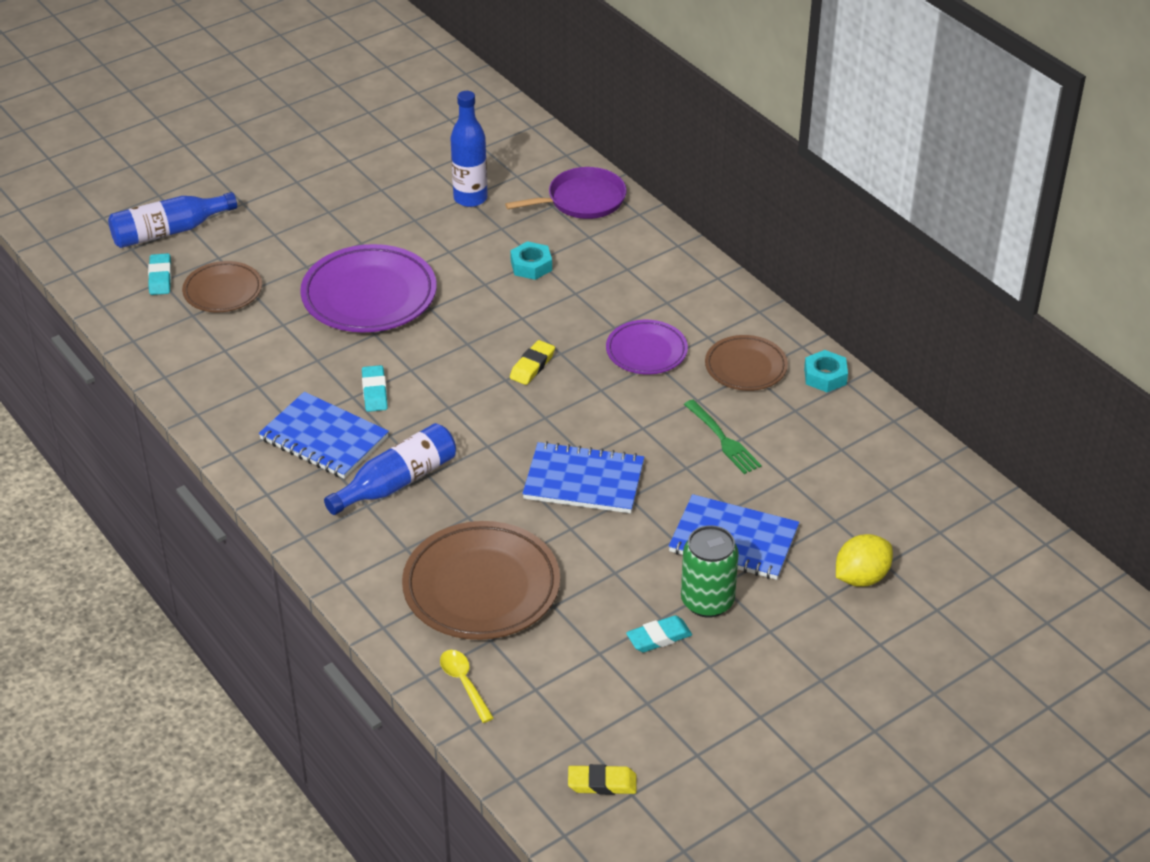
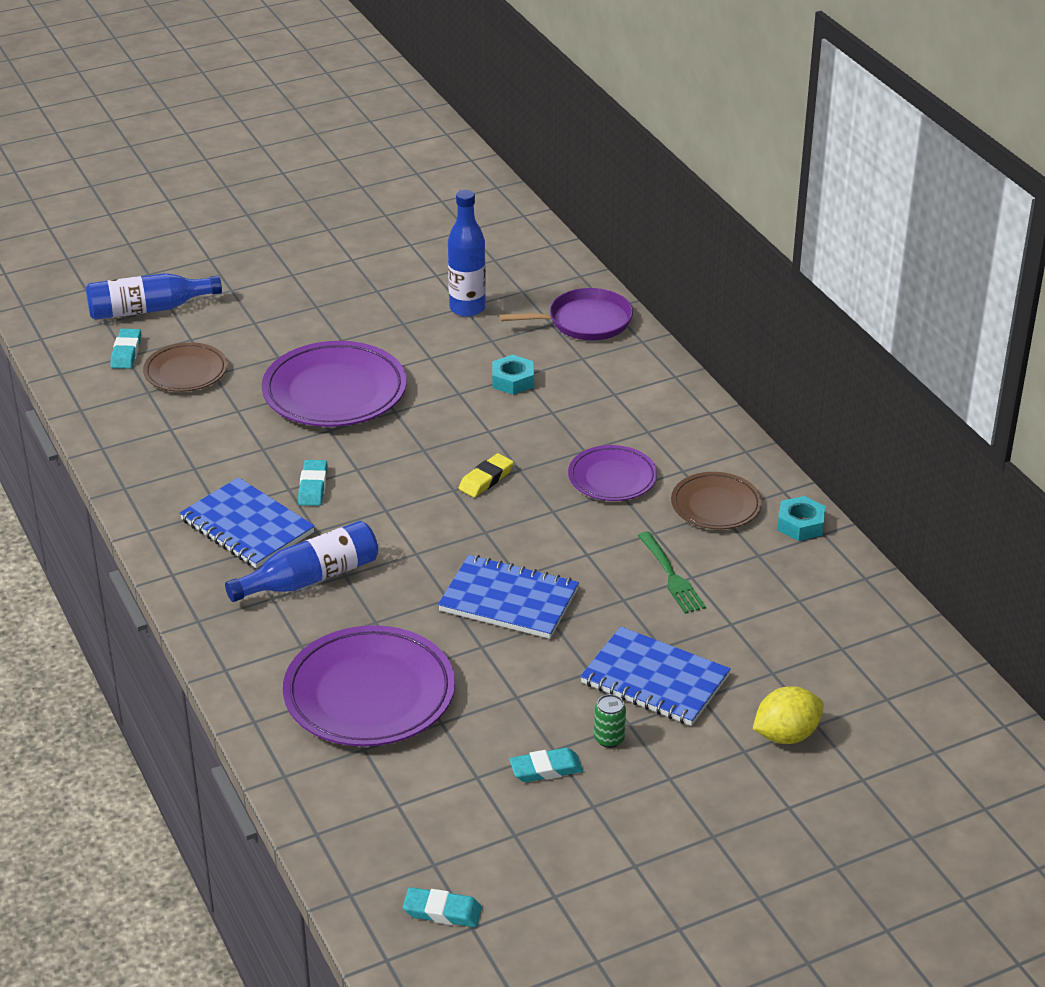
camera: 10 degrees right, 5 degrees down
brown plate [402,521,560,640] -> purple plate [283,625,455,747]
yellow spoon [440,650,494,723] -> none
yellow eraser [568,764,636,795] -> turquoise eraser [403,887,482,927]
green can [681,525,739,618] -> green can [594,694,626,748], size x0.52

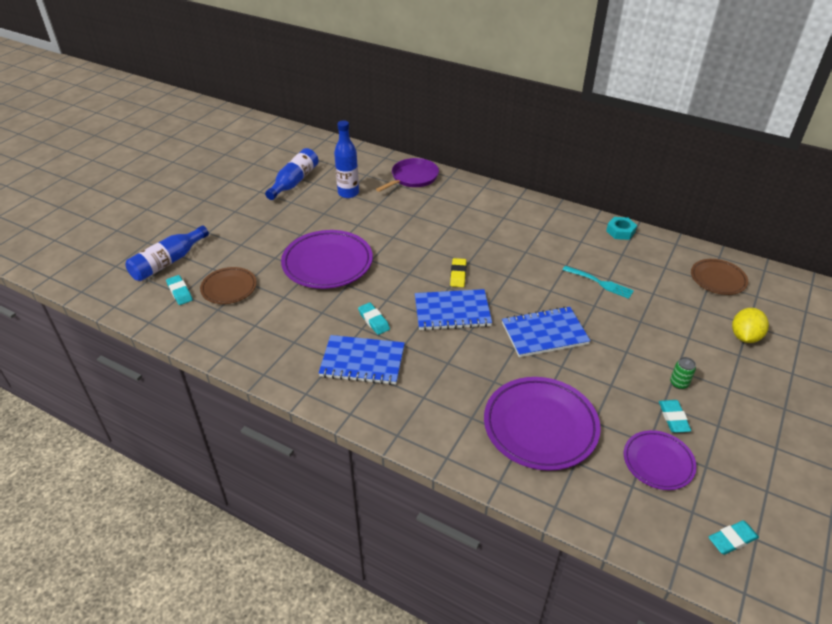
camera: 35 degrees left, 5 degrees up
blue bottle [225,521,378,602] -> blue bottle moved to [265,148,319,200]
turquoise nut [492,355,534,395] -> none
turquoise eraser [509,748,583,782] -> turquoise eraser turned 45 degrees counterclockwise [659,400,691,433]
purple plate [568,445,657,501] -> purple plate moved to [624,430,697,490]
blue notebook [580,627,731,726] -> blue notebook moved to [415,289,492,331]
green fork [638,531,706,614] -> turquoise fork [562,266,634,299]
brown plate [671,472,762,529] -> brown plate moved to [691,259,748,295]

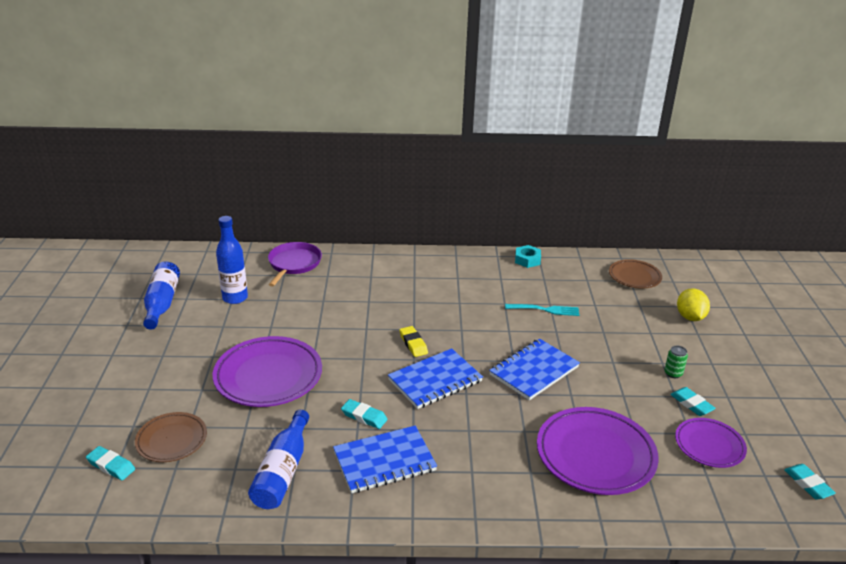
camera: 30 degrees left, 10 degrees down
blue bottle [125,225,209,281] -> blue bottle moved to [248,410,309,509]
turquoise eraser [709,520,759,555] -> turquoise eraser turned 60 degrees counterclockwise [784,464,836,499]

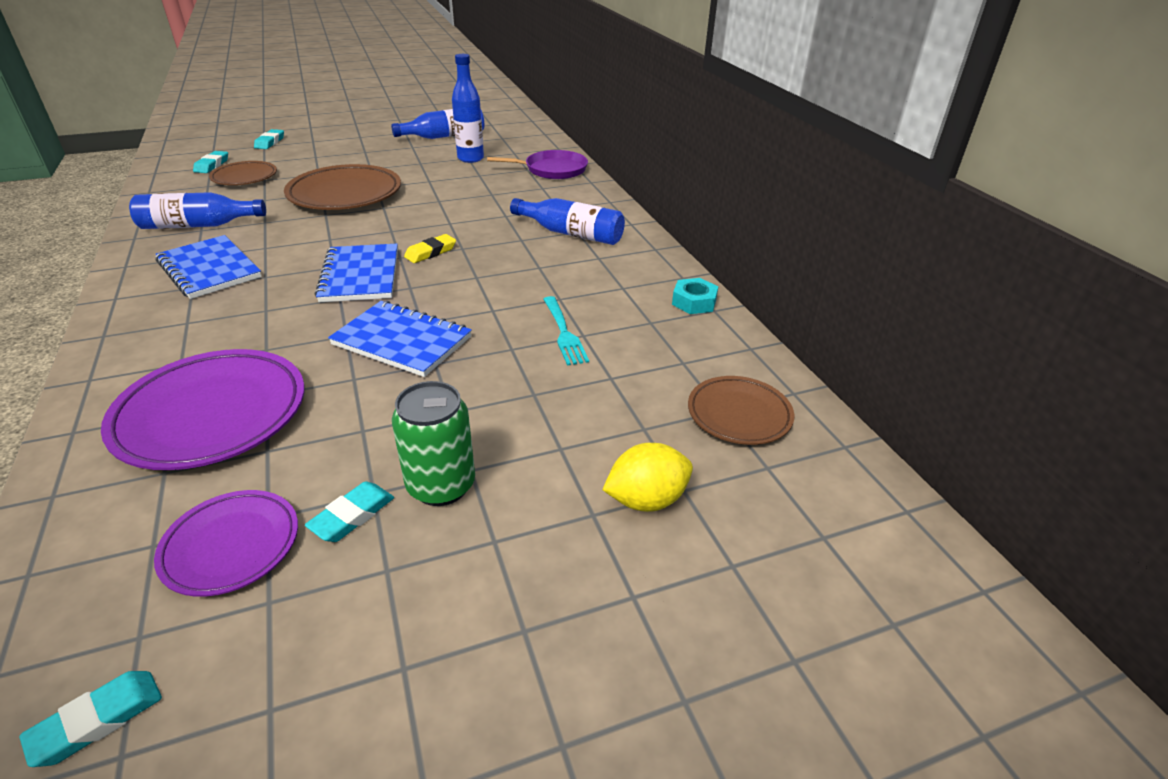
camera: 70 degrees right, 5 degrees up
purple plate [213,336,322,407] -> brown plate [284,164,401,210]
turquoise eraser [341,399,387,429] -> turquoise eraser moved to [254,129,284,149]
blue notebook [388,348,483,409] -> blue notebook turned 45 degrees clockwise [315,244,398,302]
green can [664,346,688,378] -> green can [392,381,475,506], size x1.93
none -> blue bottle [510,198,625,245]

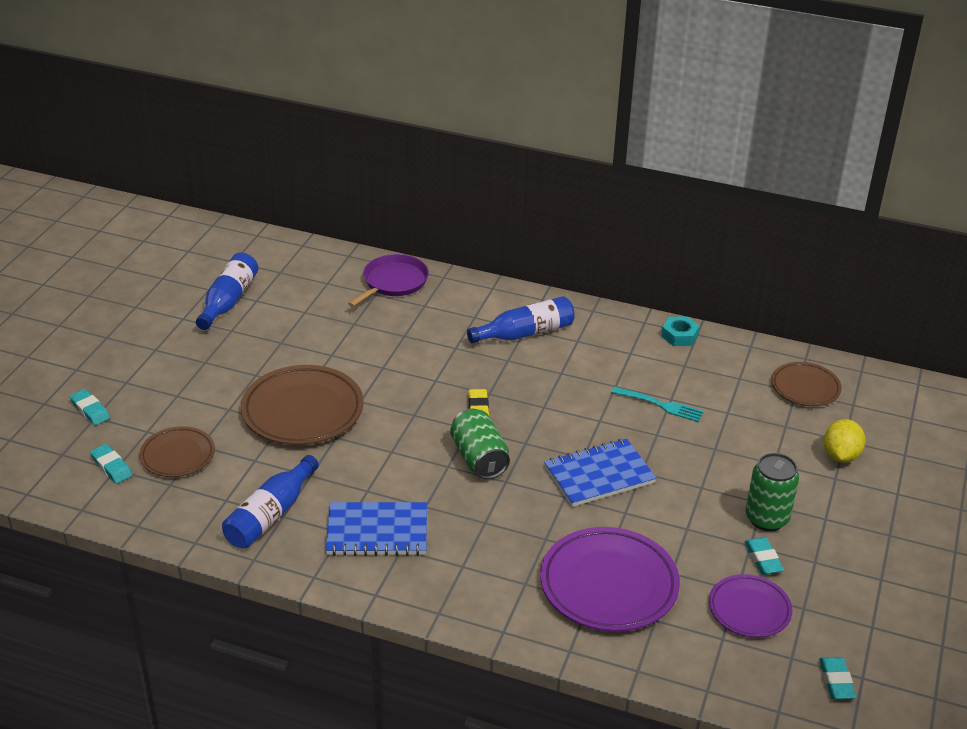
camera: 50 degrees left, 0 degrees up
blue notebook [315,244,398,302] -> green can [450,409,510,479]
blue bottle [452,54,484,163] -> none

